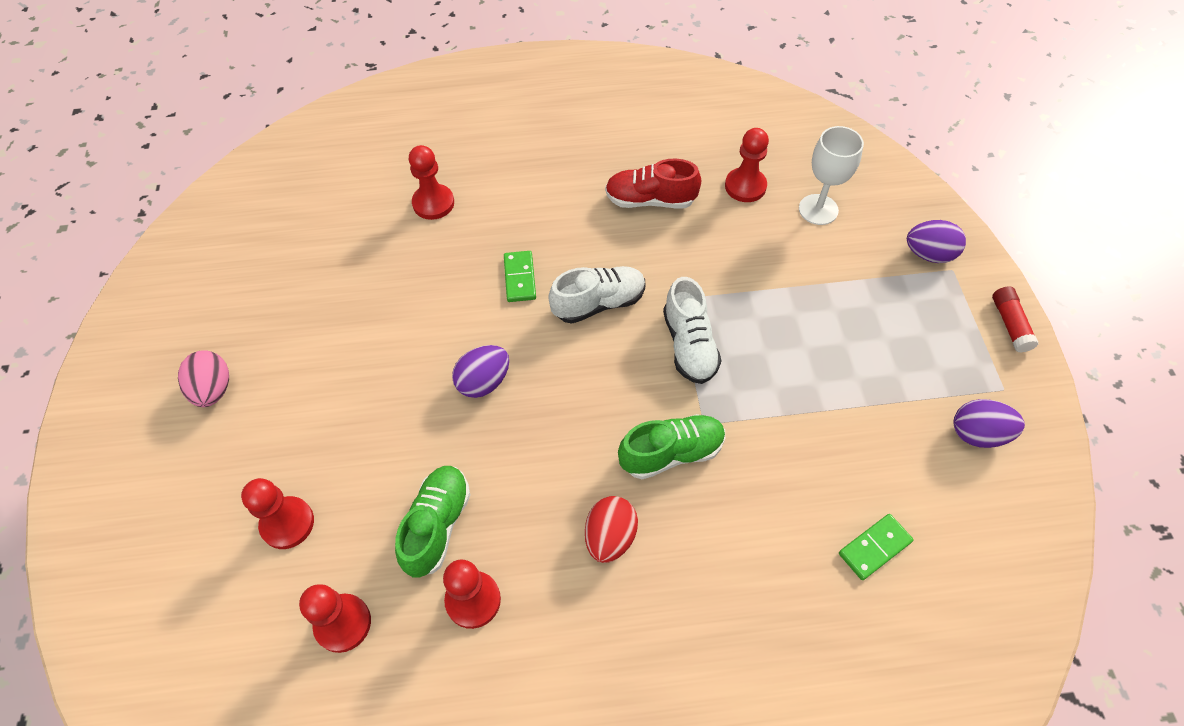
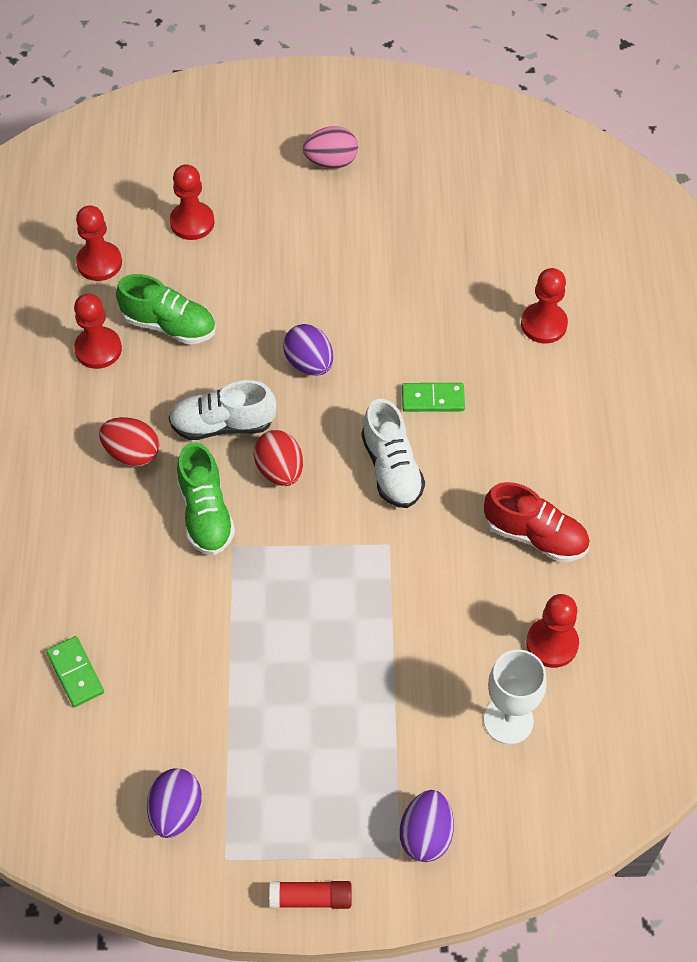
camera: 95 degrees right, 0 degrees up
red shoe [605,159,701,208] -> red shoe turned 105 degrees clockwise [484,482,589,562]
white shoe [663,277,722,384] -> white shoe moved to [169,380,277,440]
none -> red egg [254,430,303,486]

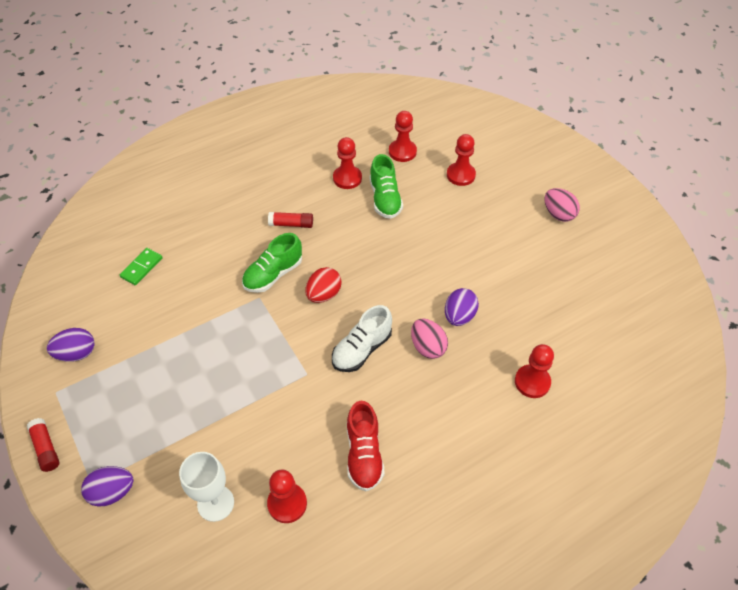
camera: 60 degrees right, 5 degrees down
red egg [99,417,159,467] -> red glue stick [268,212,313,228]
white shoe [169,380,277,440] -> none
purple egg [283,324,333,376] -> purple egg moved to [445,288,479,326]
green domino [402,383,465,412] -> pink egg [411,318,448,359]

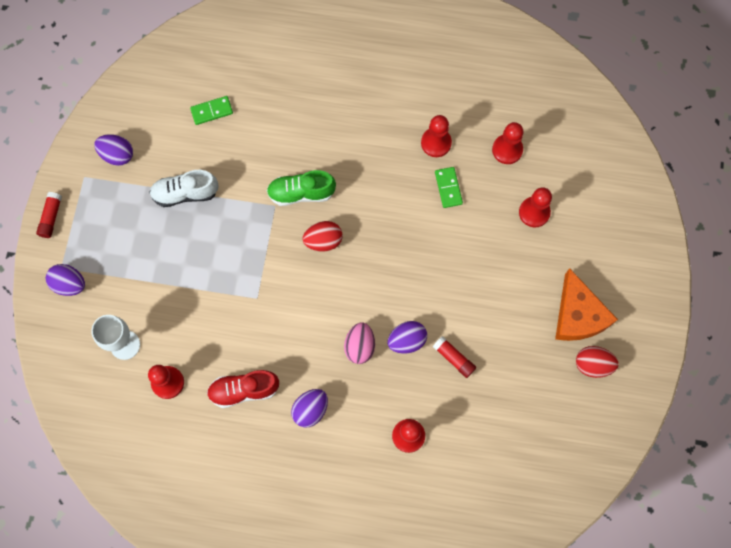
camera: 40 degrees right, 20 degrees up
red glue stick [268,212,313,228] -> red glue stick moved to [433,336,476,378]
white shoe [332,305,392,372] -> white shoe moved to [149,170,219,207]
red shoe [347,401,384,491] -> red shoe turned 45 degrees clockwise [207,370,279,408]
green shoe [370,154,403,219] -> green domino [435,167,463,208]
pink egg [544,188,580,222] -> orange cheese [555,268,618,341]
none -> purple egg [291,389,328,428]
none -> red egg [576,346,619,378]

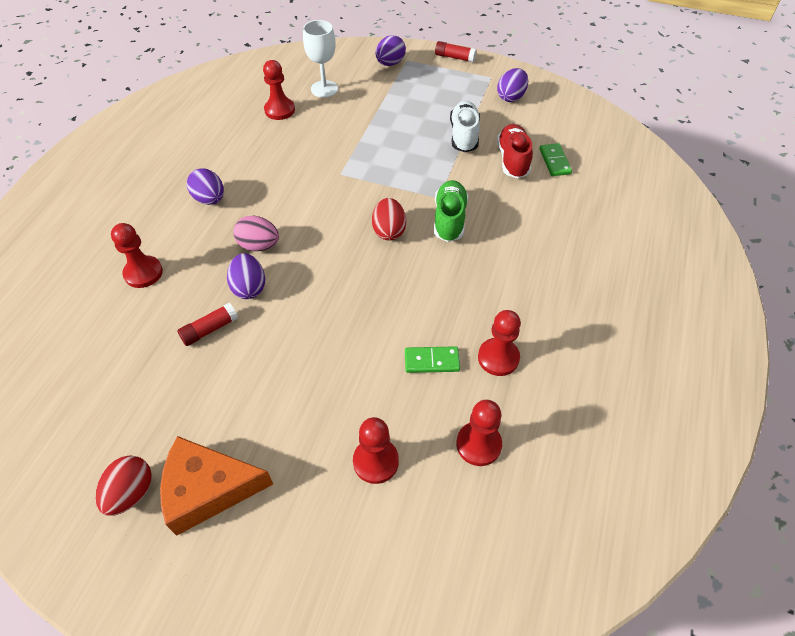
camera: 100 degrees right, 20 degrees down
red shoe [207,370,279,408] -> red shoe moved to [497,124,533,178]

